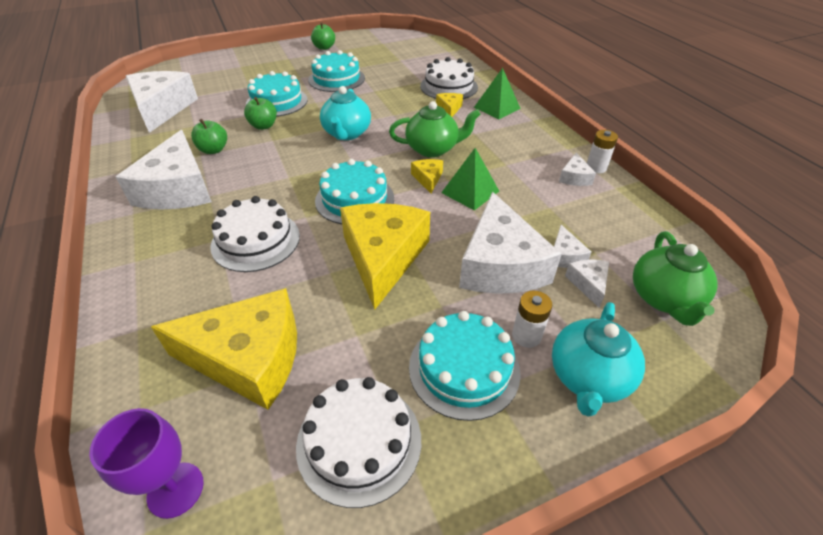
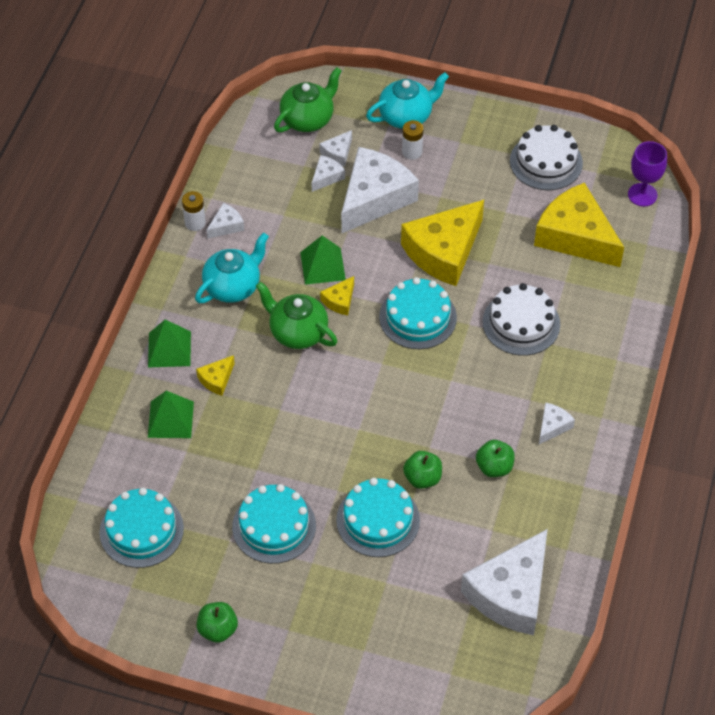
camera: 140 degrees left, 10 degrees up
white cheese [116,130,212,210] -> white cheese [539,402,575,444], size x0.43
turquoise teapot [320,86,371,140] -> turquoise teapot moved to [195,233,269,303]
turquoise cake [409,311,521,421] -> turquoise cake moved to [100,488,184,568]
white cake [420,57,478,99] -> green pyramid [148,391,194,438]

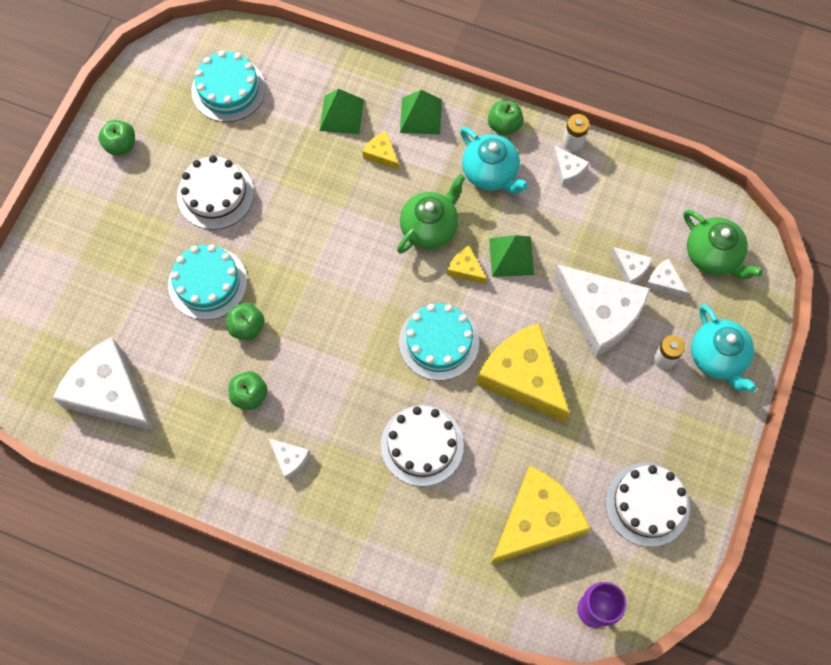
camera: 95 degrees right, 15 degrees up
turquoise cake [232,484,316,564] -> white cake [177,155,254,230]
none -> green apple [488,101,524,136]

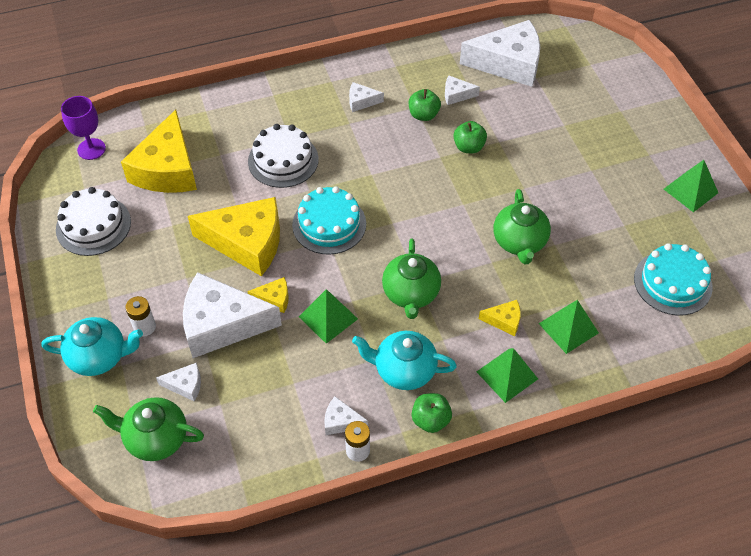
camera: 140 degrees right, 15 degrees down
green apple [98,120,135,156] -> green pyramid [664,160,718,212]
turquoise cake [168,244,247,320] -> none
white cake [177,155,254,230] -> none
yellow cheese [447,246,487,284] -> yellow cheese moved to [247,277,289,313]
white cheese [611,247,652,284] -> white cheese moved to [445,76,480,105]
turquoise teapot [691,304,756,392] -> turquoise teapot turned 150 degrees clockwise [42,317,143,376]
none -> green teapot [493,189,551,264]

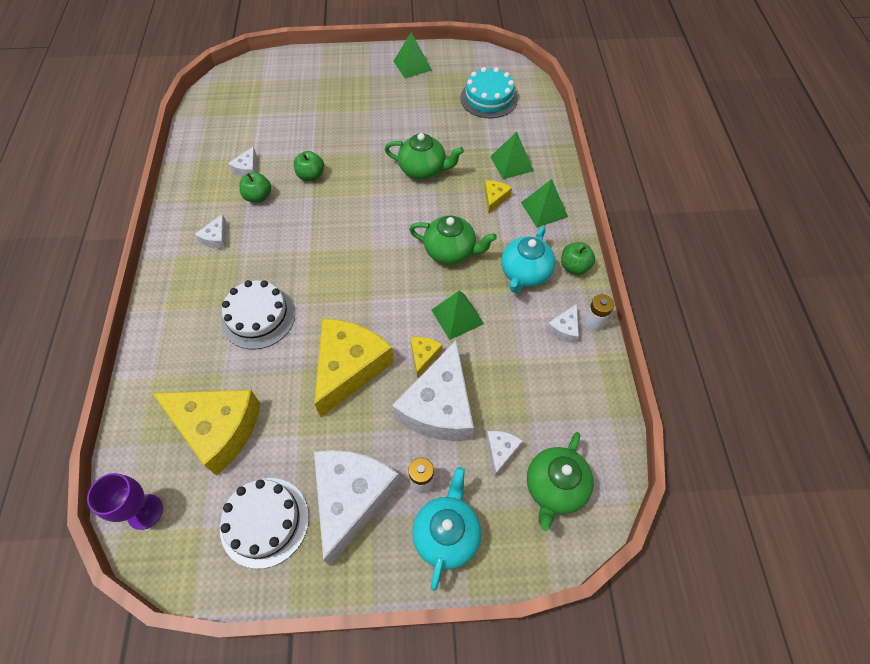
camera: 75 degrees left, 5 degrees up
turquoise cake [292,186,366,254] -> none
white cheese [460,20,540,87] -> white cheese moved to [314,450,400,566]

